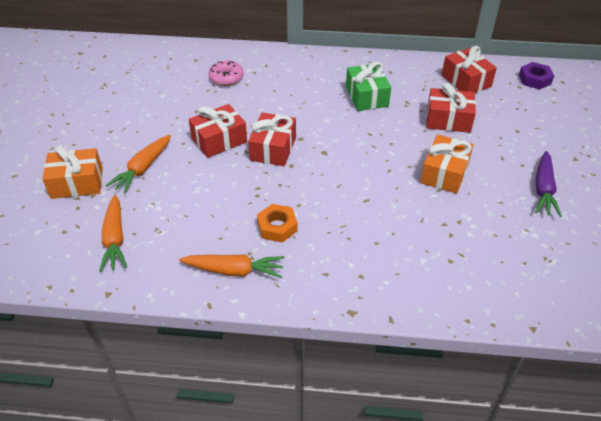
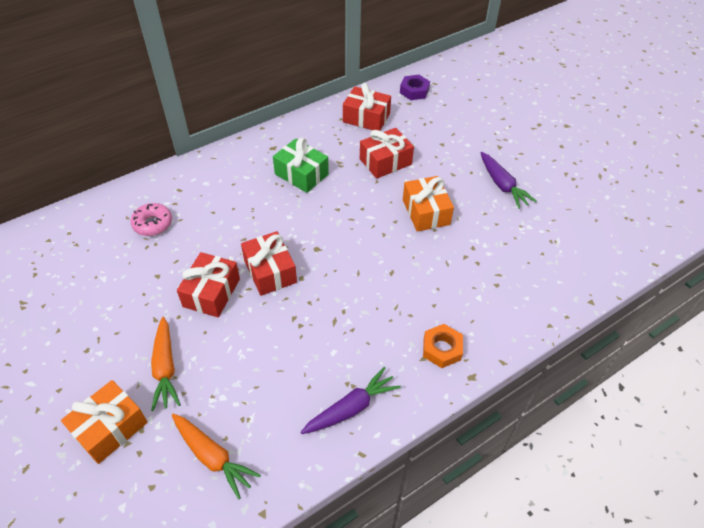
camera: 40 degrees left, 5 degrees up
orange carrot [179,254,285,278] -> purple carrot [300,367,401,434]
orange nut [257,204,298,243] -> orange nut moved to [423,324,463,368]

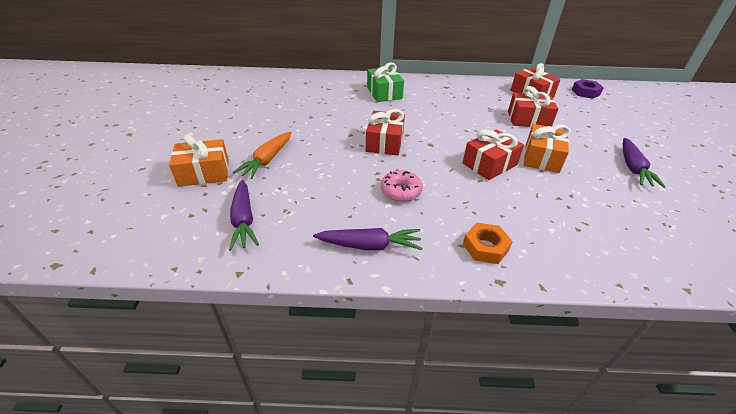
camera: 35 degrees right, 10 degrees down
pink donut [130,203,172,236] -> pink donut moved to [381,170,423,202]
orange carrot [172,414,261,500] -> purple carrot [229,180,259,251]
red gift [177,252,240,317] -> red gift moved to [463,130,524,180]
green gift [273,138,329,193] -> green gift moved to [367,63,404,102]

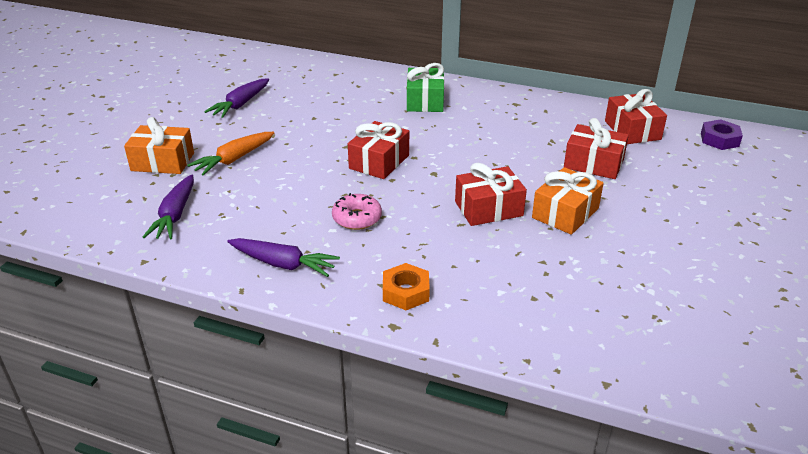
camera: 20 degrees right, 5 degrees down
purple carrot [623,138,666,188] -> purple carrot moved to [204,78,269,118]

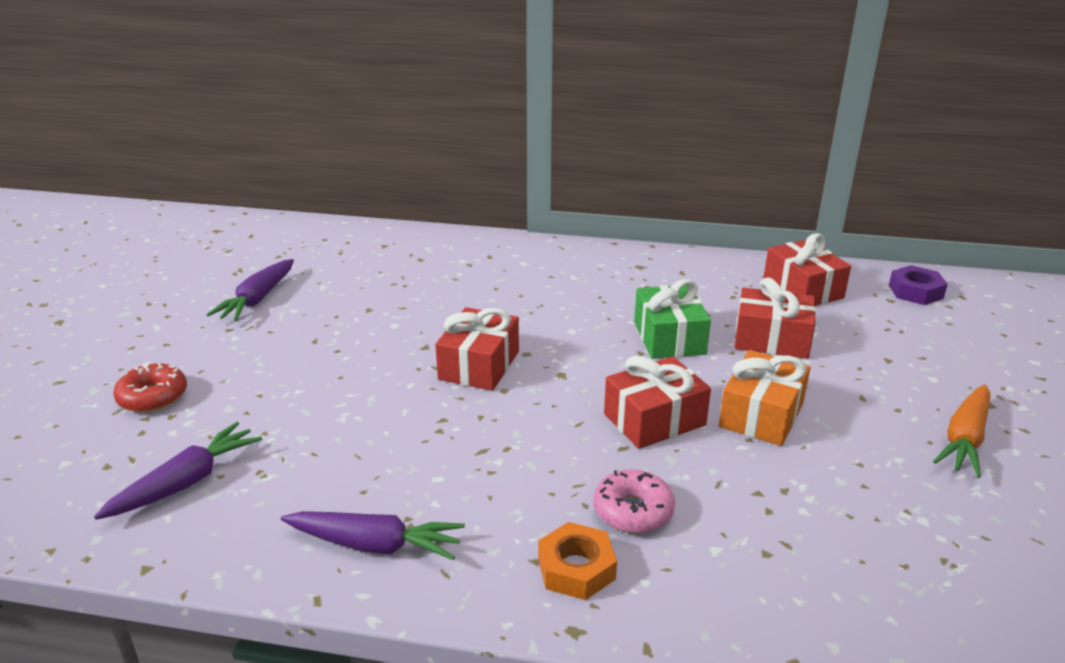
camera: 10 degrees left, 5 degrees down
orange gift [124,117,194,174] -> red donut [113,363,187,413]
purple carrot [143,174,194,239] -> purple carrot turned 135 degrees counterclockwise [94,422,262,520]
orange carrot [187,132,274,175] -> orange carrot moved to [933,385,991,478]
pink donut [332,193,382,230] -> pink donut moved to [594,469,675,533]
green gift [407,63,444,112] -> green gift moved to [634,279,711,359]

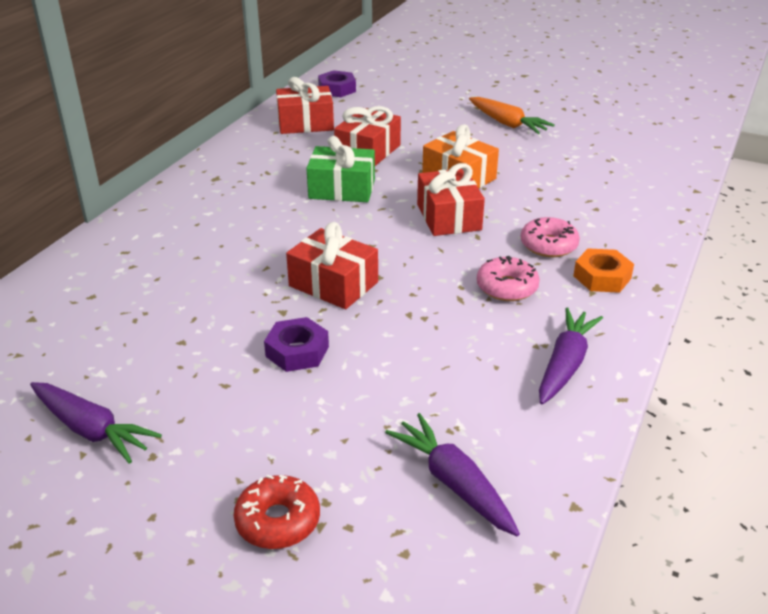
camera: 75 degrees left, 5 degrees up
none -> purple nut [264,317,329,372]
none -> pink donut [477,256,540,301]

